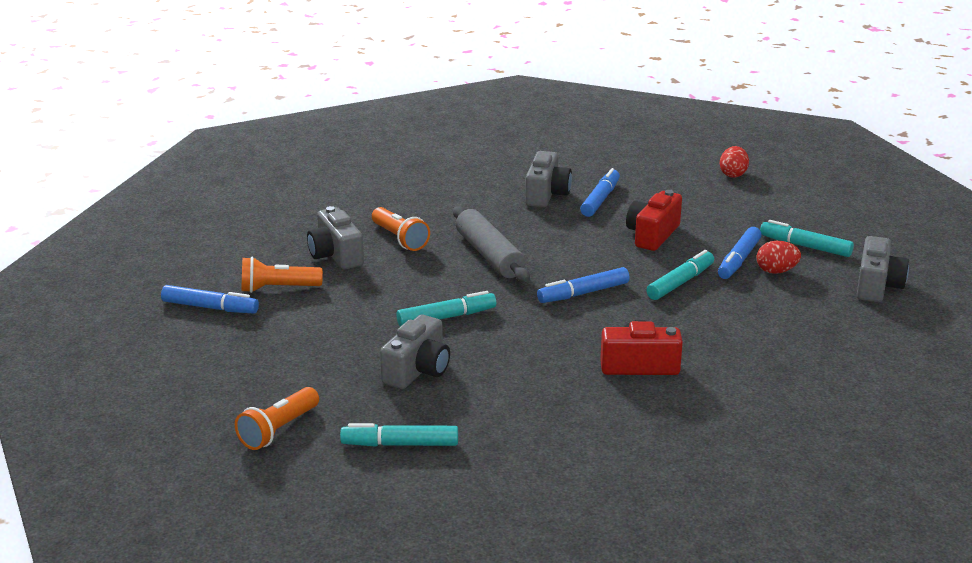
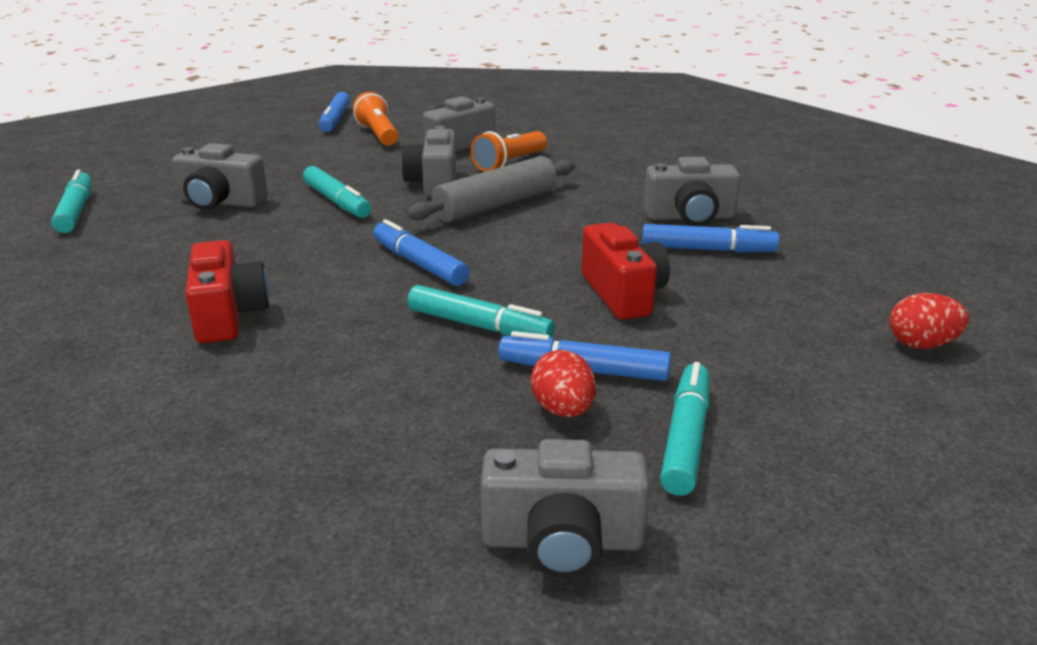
camera: 75 degrees right, 0 degrees up
orange flashlight [235,387,319,450] -> none
red camera [626,190,682,251] -> red camera turned 60 degrees clockwise [582,222,670,320]
none -> grey camera [401,126,456,197]

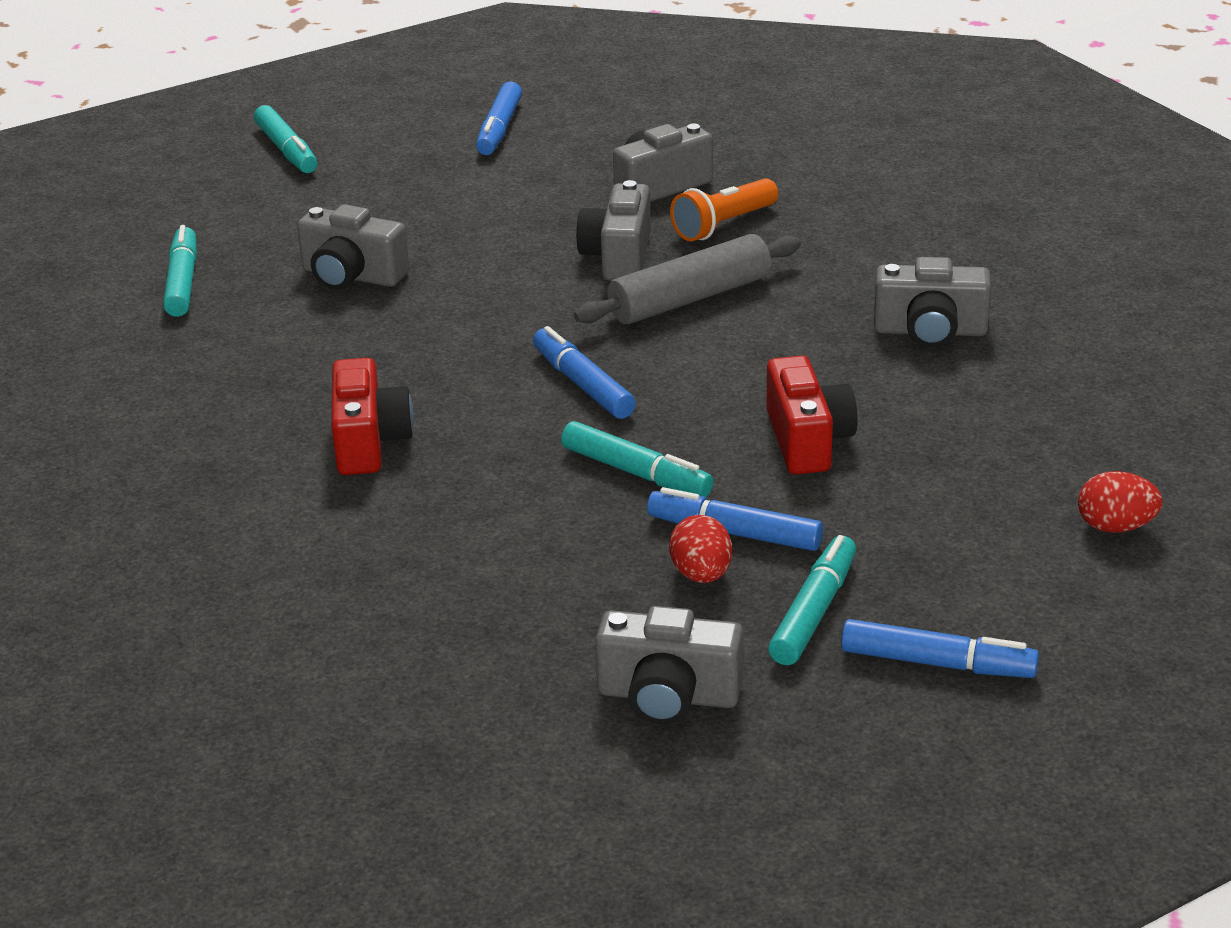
camera: 10 degrees right, 5 degrees up
turquoise marker [303,166,371,218] -> turquoise marker moved to [254,105,317,173]
orange flashlight [353,92,398,146] -> none
blue marker [642,224,779,253] -> blue marker moved to [841,619,1039,678]

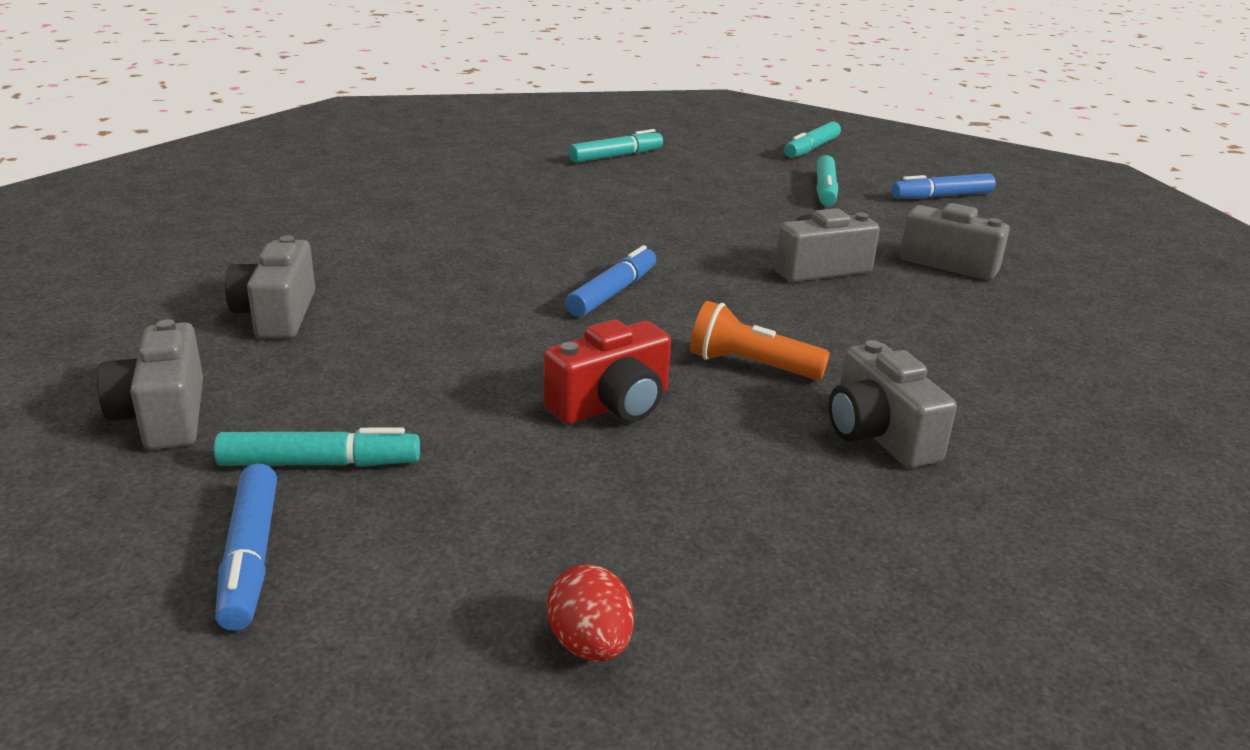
camera: 60 degrees right, 5 degrees down
grey camera [297,204,409,290] -> grey camera moved to [225,236,315,339]
red camera [331,358,414,475] -> none
turquoise marker [561,421,714,497] -> turquoise marker moved to [816,155,838,206]
grey rolling pin [574,234,801,324] -> none
blue marker [647,487,823,551] -> none
red egg [669,515,732,583] -> none
orange flashlight [670,178,778,241] -> orange flashlight moved to [690,301,830,380]

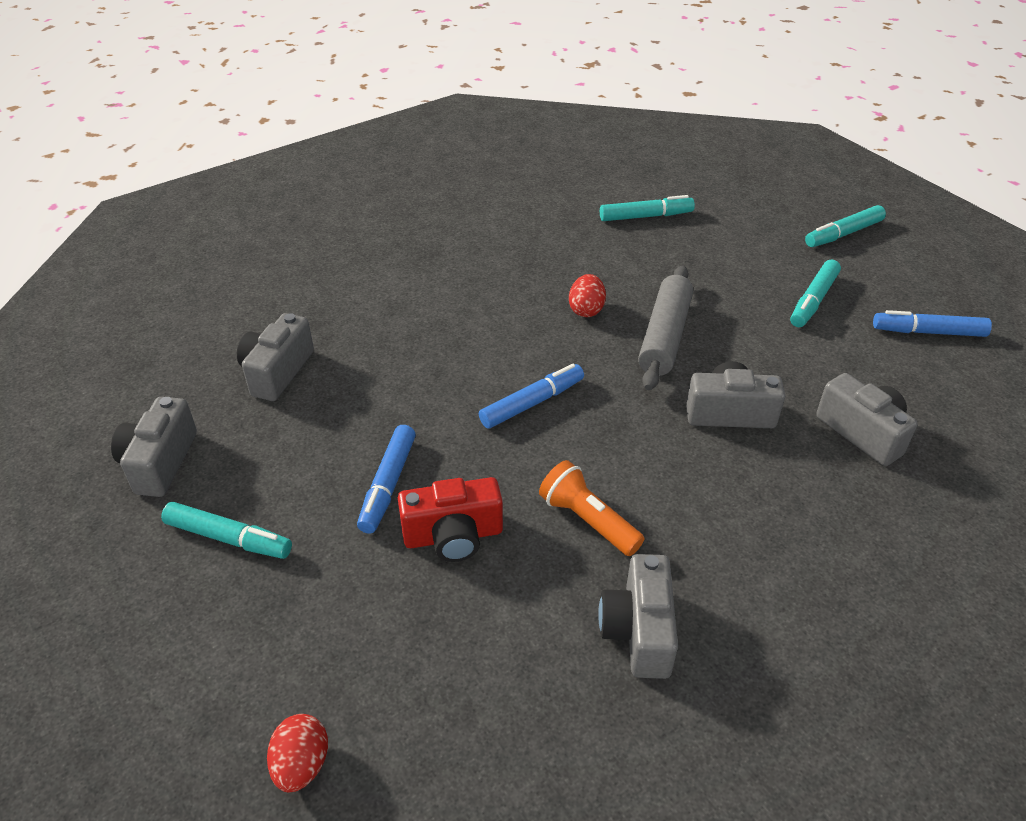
camera: 25 degrees right, 15 degrees up
blue marker [215,464,277,631] -> blue marker moved to [357,425,416,533]
none -> red egg [569,274,606,317]
none -> grey rolling pin [638,265,693,390]

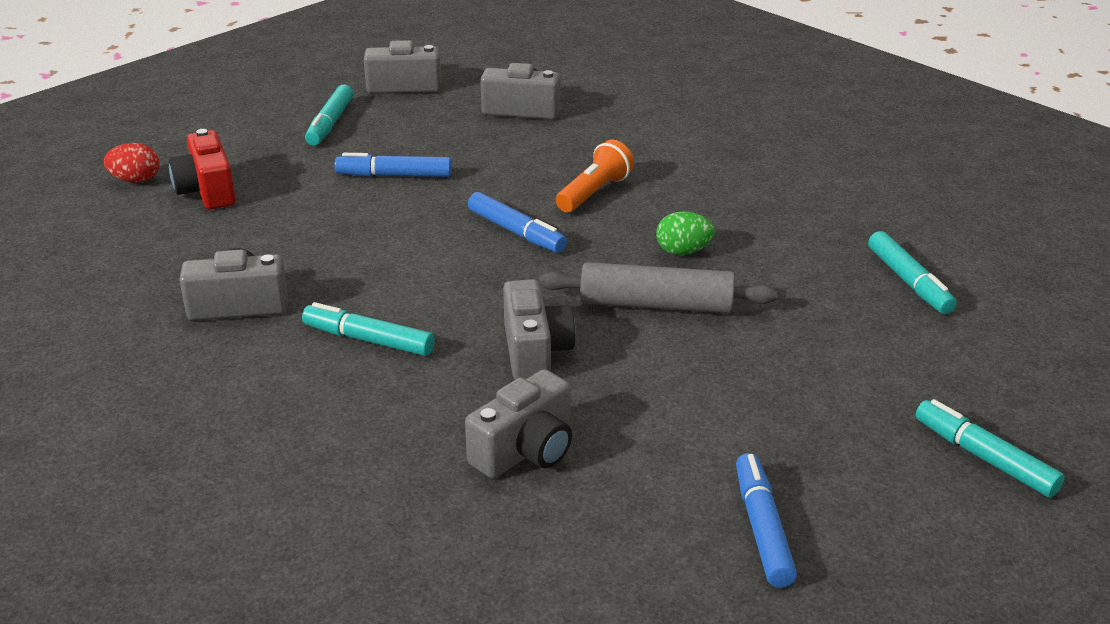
camera: 80 degrees right, 10 degrees down
red camera [398,477,503,562] -> red camera moved to [169,129,236,209]
orange flashlight [539,460,644,556] -> orange flashlight moved to [556,140,634,212]
red egg [569,274,606,317] -> green egg [656,211,715,255]
turquoise marker [790,259,841,327] -> turquoise marker moved to [302,302,435,356]

